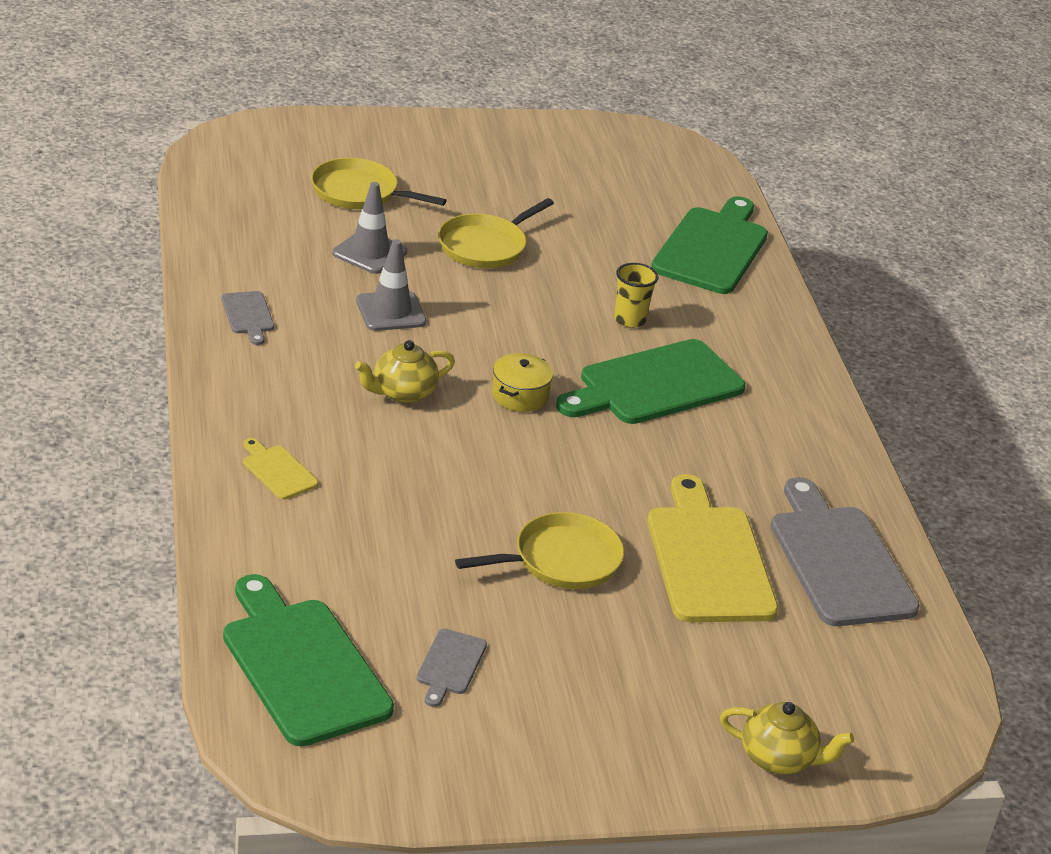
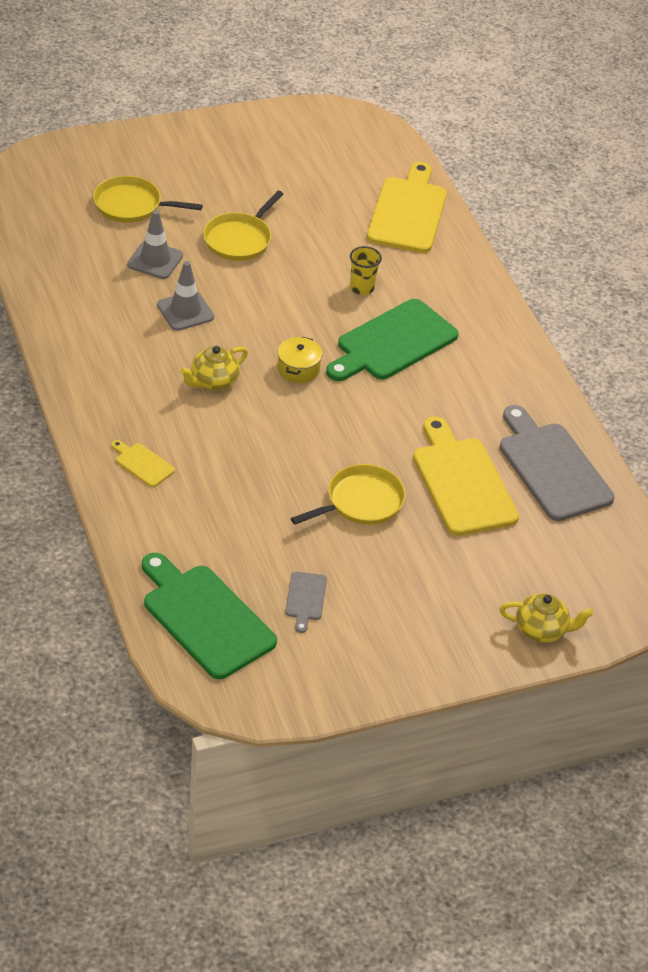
camera: 10 degrees left, 10 degrees up
grey cutting board [222,291,274,345] -> none
green cutting board [651,196,768,294] -> yellow cutting board [367,162,447,253]

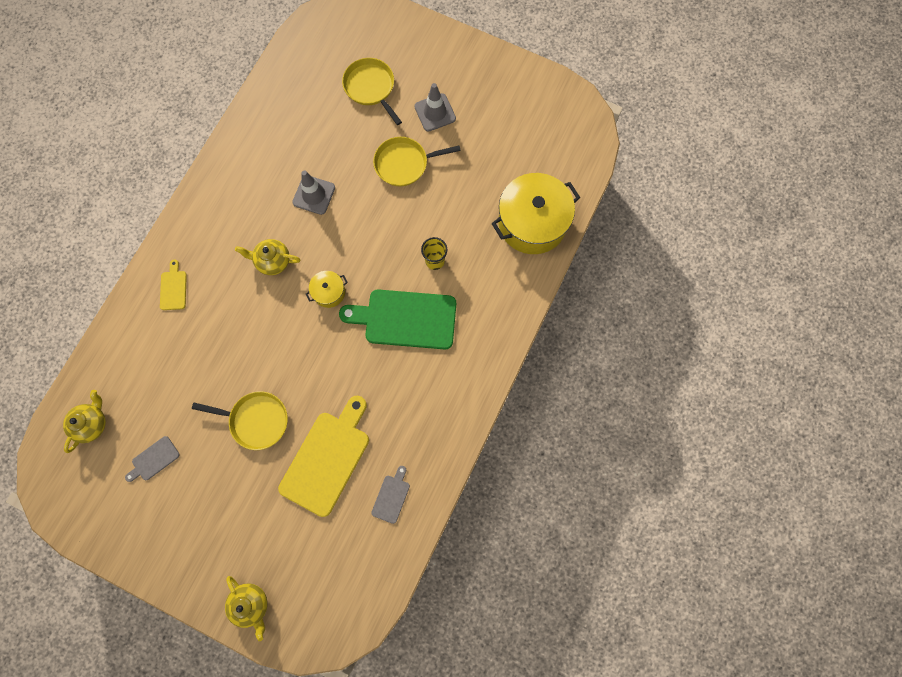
camera: 50 degrees right, 30 degrees up
grey traffic cone [127,210,183,279] -> grey traffic cone moved to [415,83,456,132]
green cutting board [142,553,277,679] -> yellow teapot [63,390,106,453]
yellow cutting board [367,162,447,253] -> yellow pot [492,173,580,254]
grey cutting board [500,405,614,521] -> grey cutting board [371,466,410,524], size x0.46

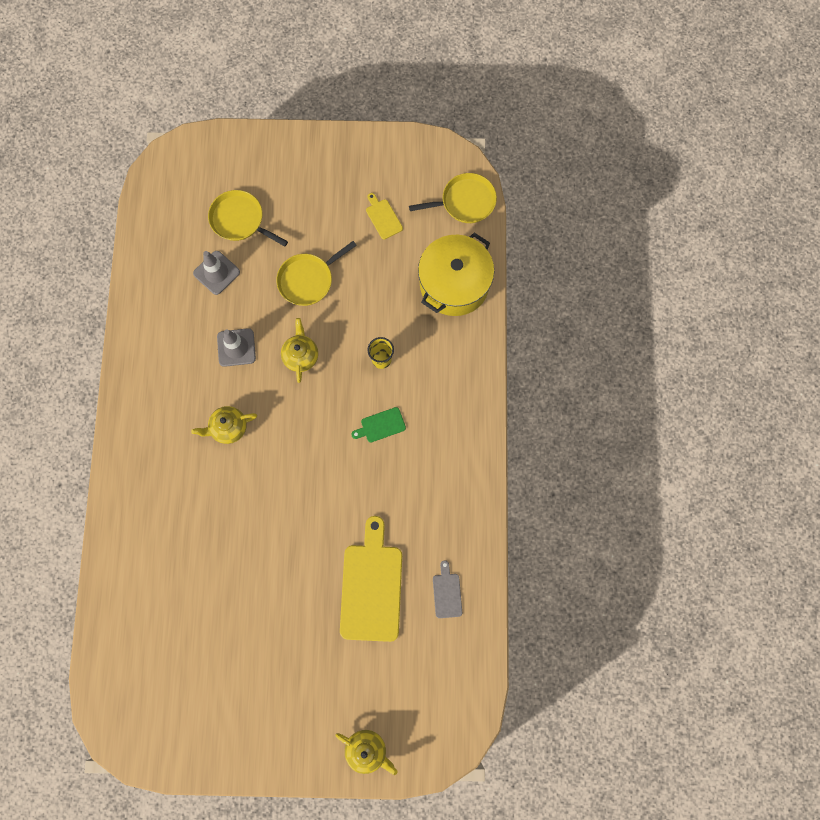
camera: 25 degrees left, 0 degrees up
yellow teapot [63,390,106,453] -> yellow teapot moved to [281,318,318,383]
grey cutting board [125,436,180,482] -> none
yellow cutting board [160,259,187,310] -> yellow cutting board moved to [366,193,403,240]
yellow pan [192,391,288,450] -> yellow pan moved to [409,173,497,223]
yellow pot [306,271,348,308] -> none
green cutting board [339,289,456,350] -> green cutting board [351,407,406,443], size x0.46
grey traffic cone [415,83,456,132] -> grey traffic cone moved to [193,251,240,295]

